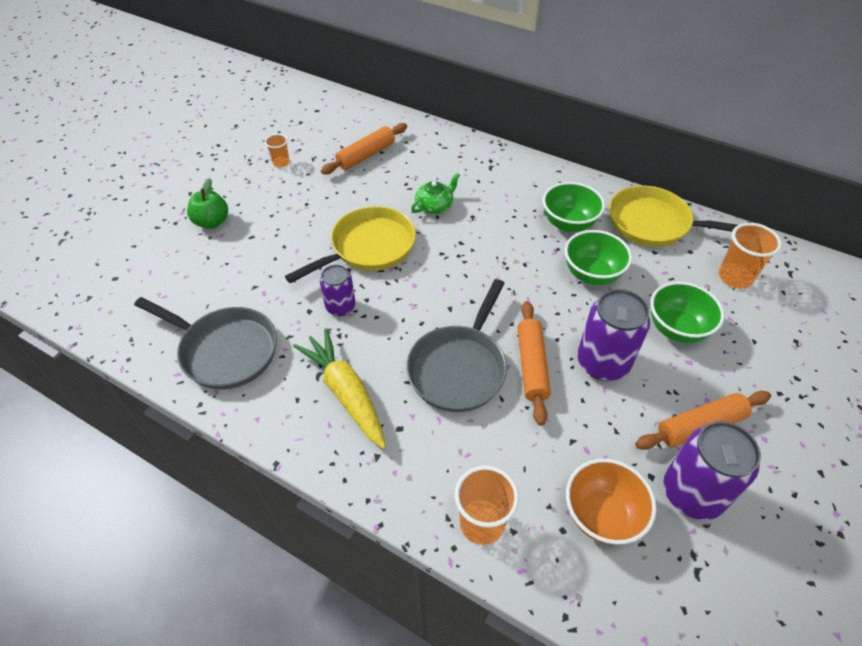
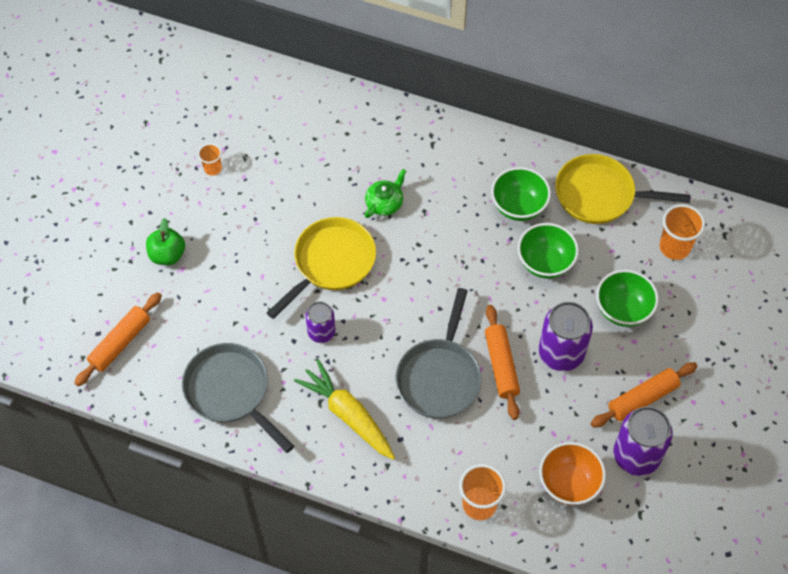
camera: 10 degrees left, 10 degrees up
grey pan [134,297,277,389] -> grey pan turned 150 degrees counterclockwise [182,343,294,453]
orange rolling pin [321,123,407,174] -> orange rolling pin moved to [74,292,162,386]

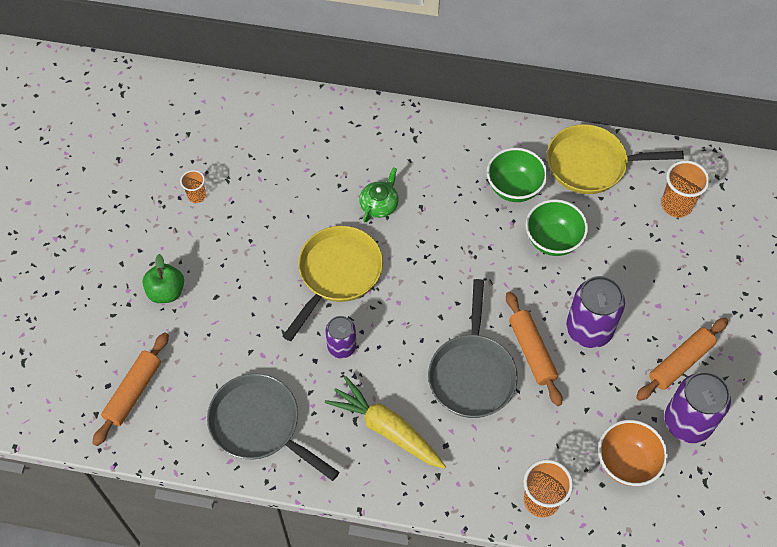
camera: 10 degrees left, 0 degrees up
green bowl [596,270,659,327] -> none

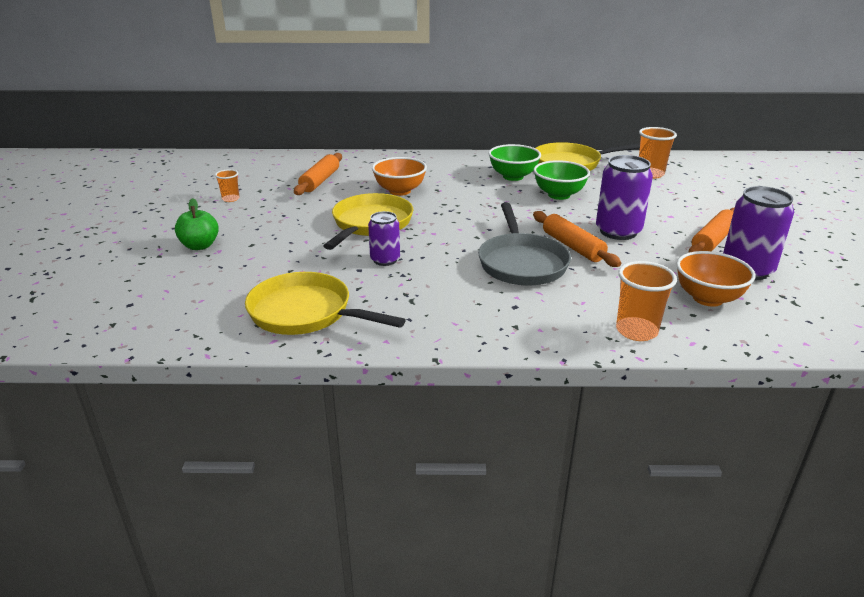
camera: 10 degrees left, 30 degrees down
orange rolling pin [92,332,169,446] -> orange rolling pin moved to [294,153,342,195]
grey pan [207,373,339,481] -> yellow pan [245,272,406,335]
yellow carrot [325,376,446,469] -> none
green teapot [359,167,399,222] -> orange bowl [372,157,427,196]

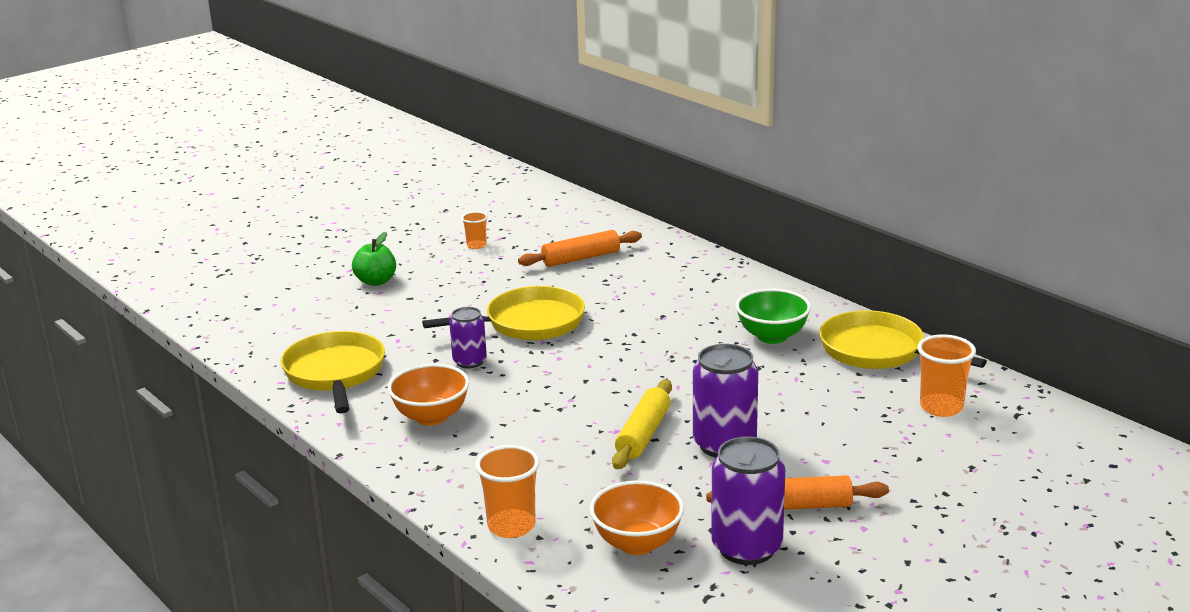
camera: 50 degrees right, 5 degrees down
orange bowl [372,157,427,196] -> orange bowl moved to [388,364,469,426]
grey pan [478,202,571,285] -> none
orange rolling pin [533,211,621,267] -> yellow rolling pin [612,380,672,469]
green bowl [534,160,590,200] -> none

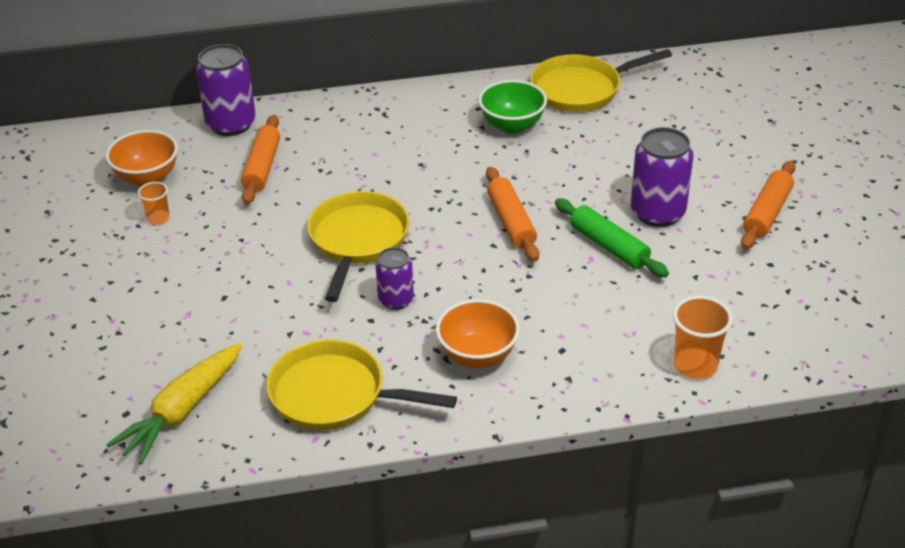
camera: 60 degrees left, 15 degrees up
green apple [352,232,396,286] -> none
orange bowl [590,480,684,555] -> orange bowl moved to [106,130,178,186]
yellow rolling pin [612,380,672,469] -> green rolling pin [555,198,669,278]
purple can [711,436,785,565] -> purple can moved to [196,44,256,136]
orange cup [917,334,976,417] -> none
none -> yellow carrot [106,343,242,465]
none -> orange rolling pin [486,167,539,262]

